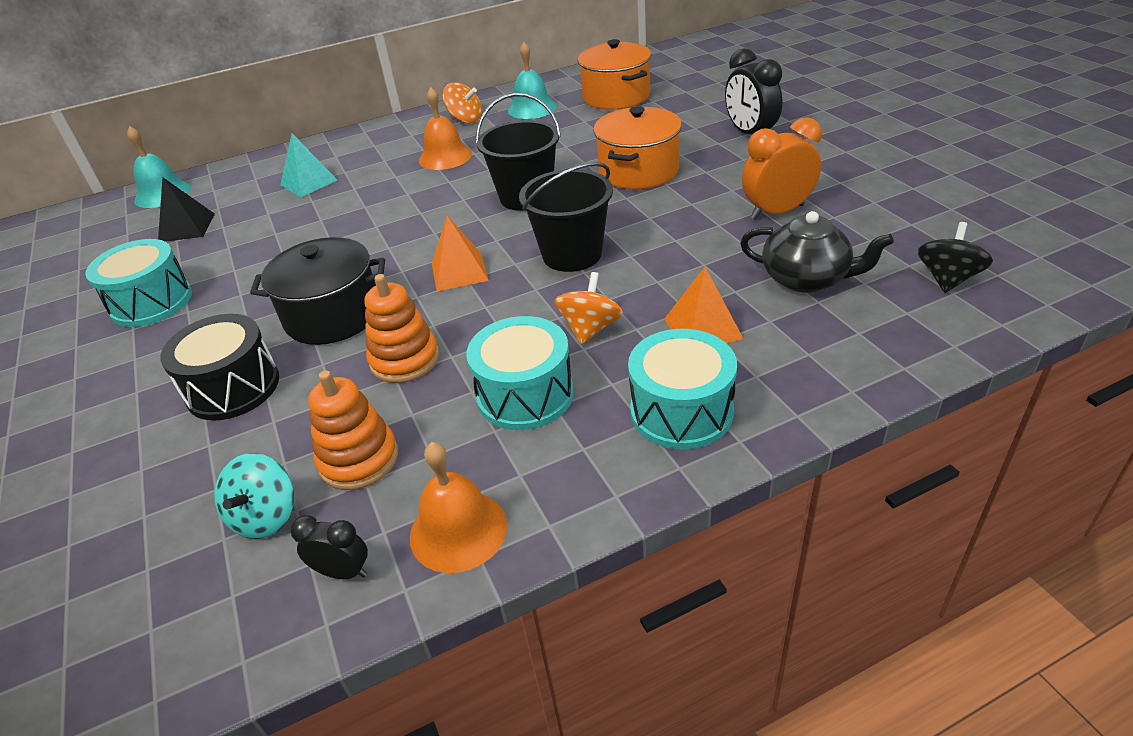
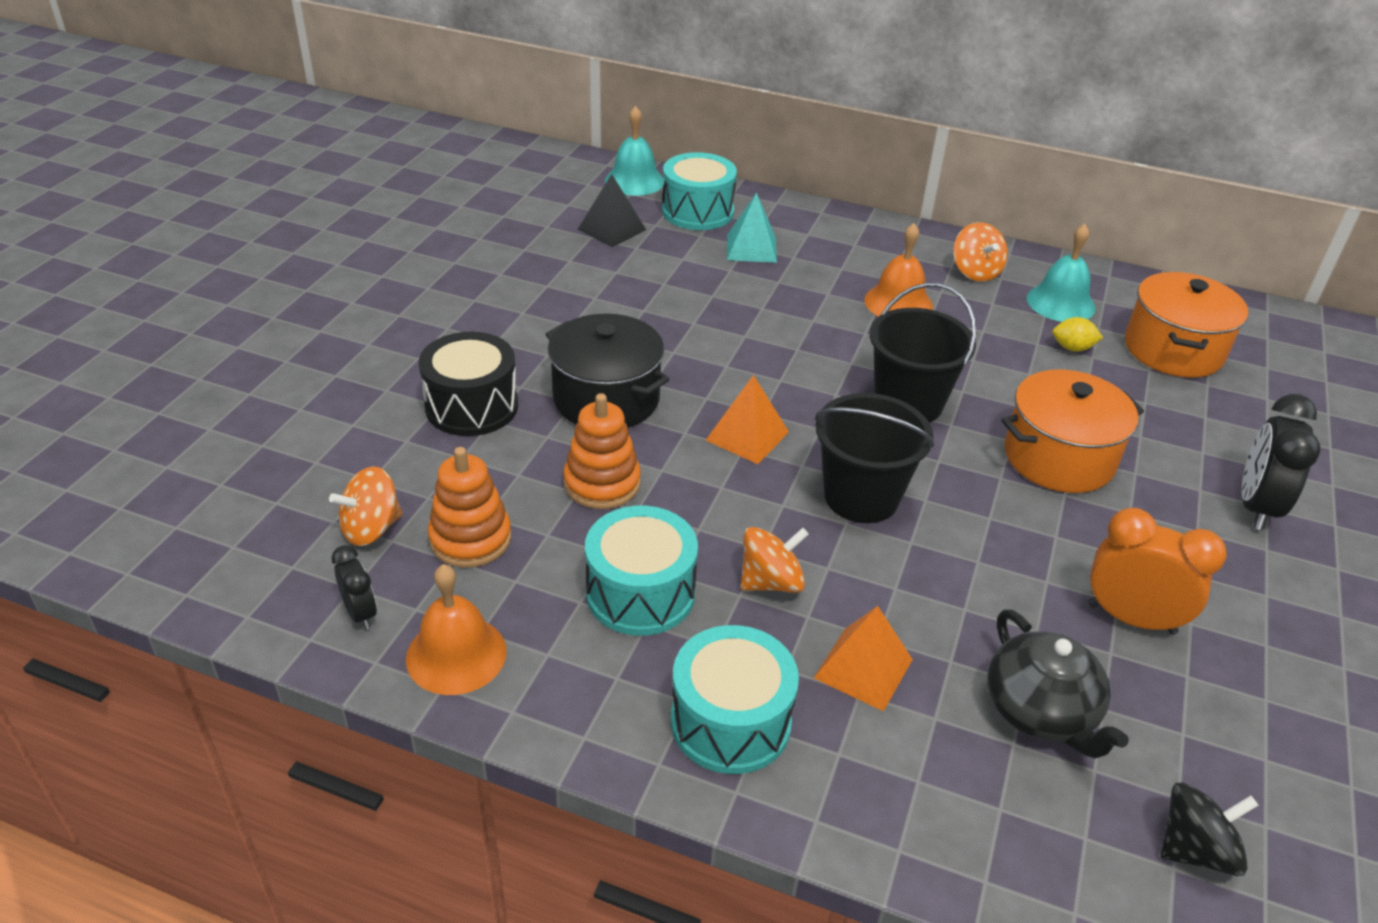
camera: 40 degrees right, 0 degrees up
turquoise drum [85,239,192,327] -> turquoise drum moved to [662,152,737,230]
turquoise spinning top [214,453,294,539] -> orange spinning top [329,466,402,546]
none -> yellow lemon [1052,317,1103,352]

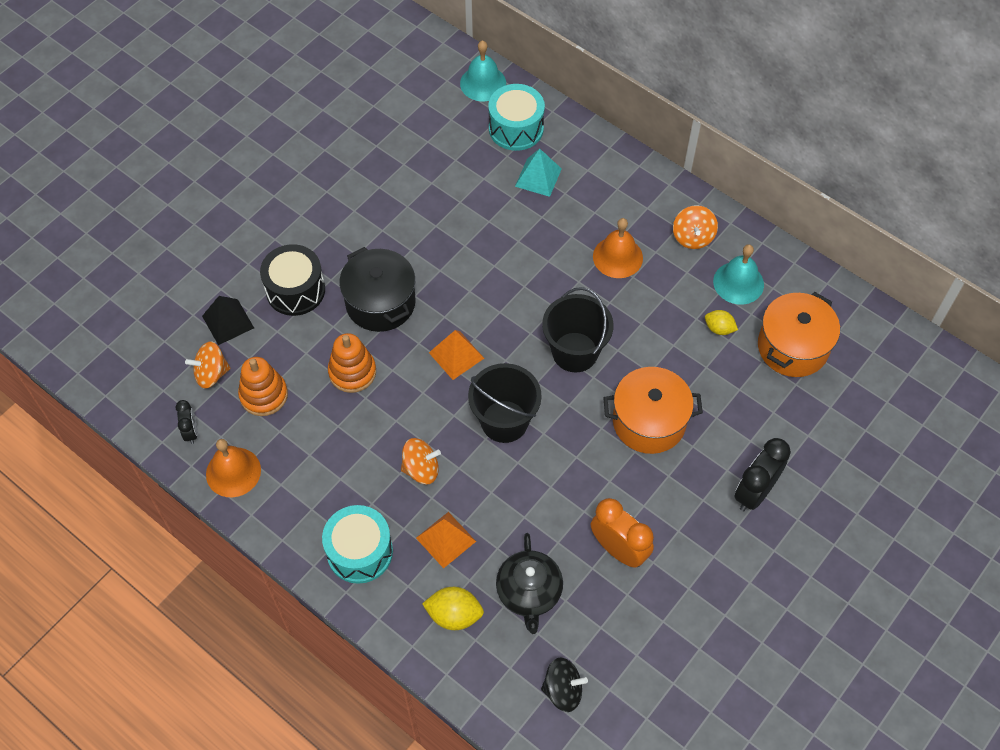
camera: 20 degrees right, 20 degrees up
black pyramid [578,174,646,247] -> black pyramid moved to [202,296,254,345]
turquoise drum [585,506,698,636] -> none
none -> yellow lemon [422,587,484,630]

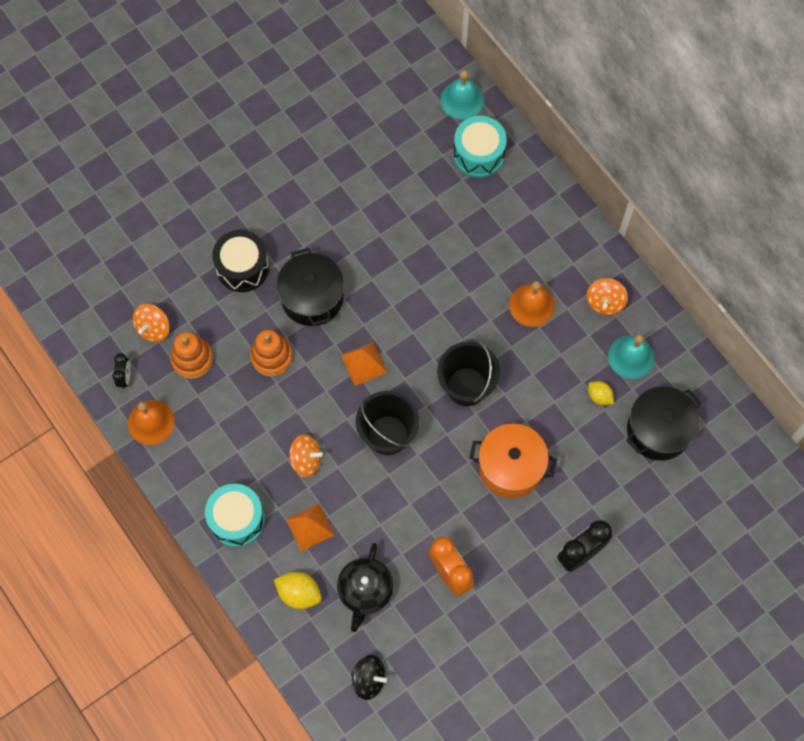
camera: 15 degrees right, 10 degrees up
orange spinning top [185,341,231,389] -> orange spinning top turned 60 degrees counterclockwise [133,304,170,342]
black pyramid [202,296,254,345] -> none
turquoise pyramid [515,148,562,197] -> none
orange pot [758,292,840,377] -> black pot [626,386,702,461]

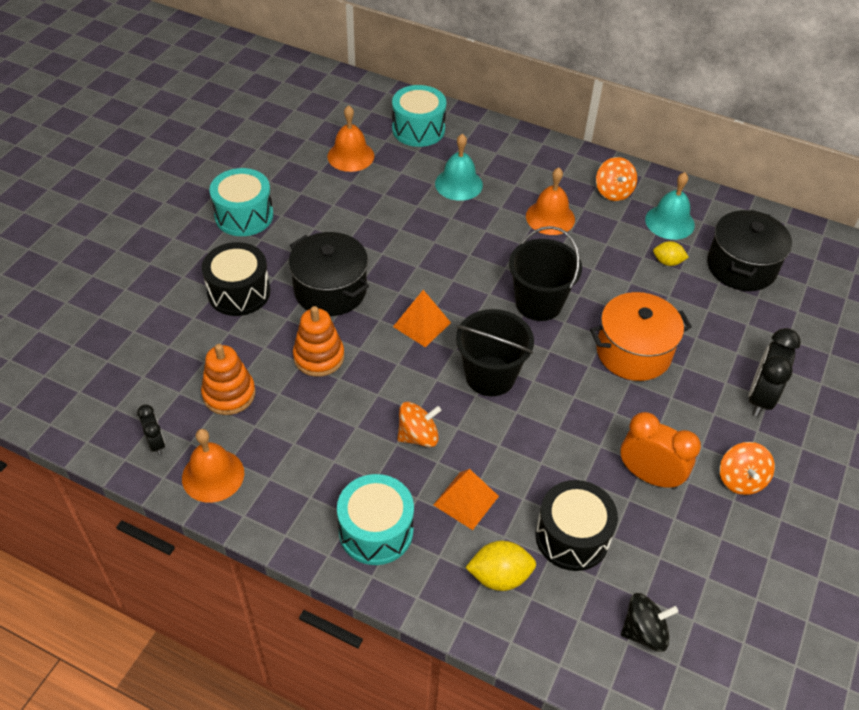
camera: 30 degrees left, 20 degrees down
orange spinning top [133,304,170,342] -> orange spinning top moved to [720,442,775,495]
black teapot [337,543,394,632] -> black drum [535,480,618,571]
turquoise bell [441,70,484,120] -> turquoise bell moved to [435,134,483,201]
none -> turquoise drum [209,168,273,236]
none -> orange bell [327,105,374,172]

